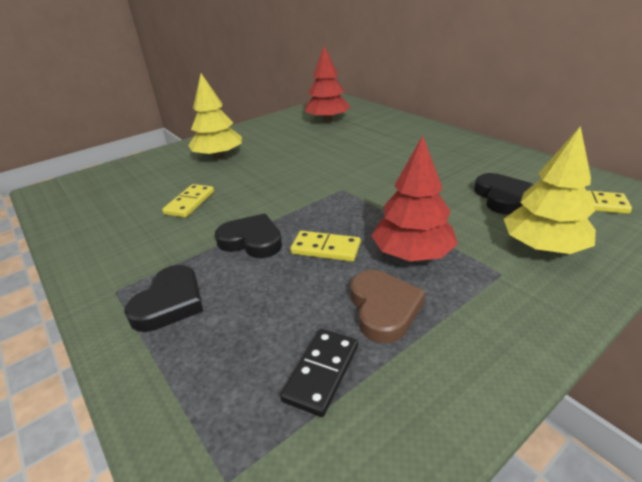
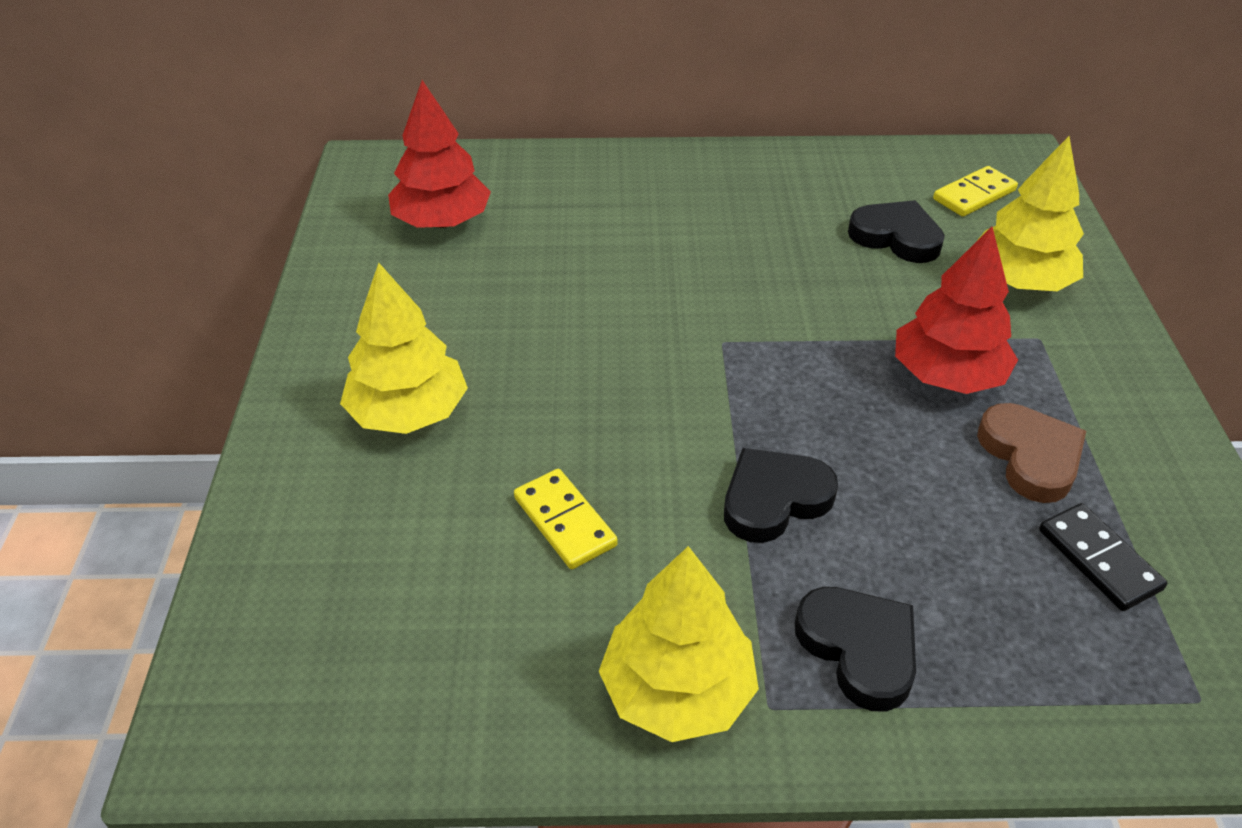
camera: 55 degrees left, 10 degrees up
yellow domino [290,231,361,262] -> none
brown heart [351,270,426,343] -> brown heart turned 45 degrees clockwise [977,403,1086,503]
none -> yellow tree [599,546,759,742]

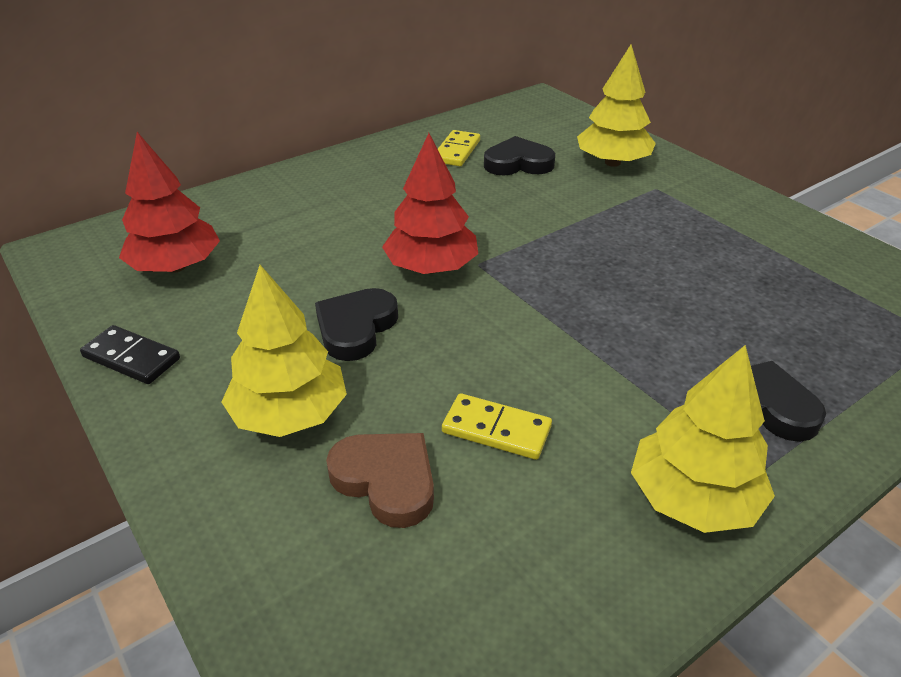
camera: 35 degrees left, 5 degrees down
black heart [724,448,838,543] -> black heart moved to [315,288,398,361]
red tree [895,227,1018,394] -> red tree moved to [382,133,478,274]
yellow domino [933,166,1018,217] -> yellow domino moved to [438,130,480,166]
brown heart [977,403,1086,503] -> brown heart moved to [326,433,434,528]
black domino [1039,503,1167,611] -> black domino moved to [80,325,180,384]

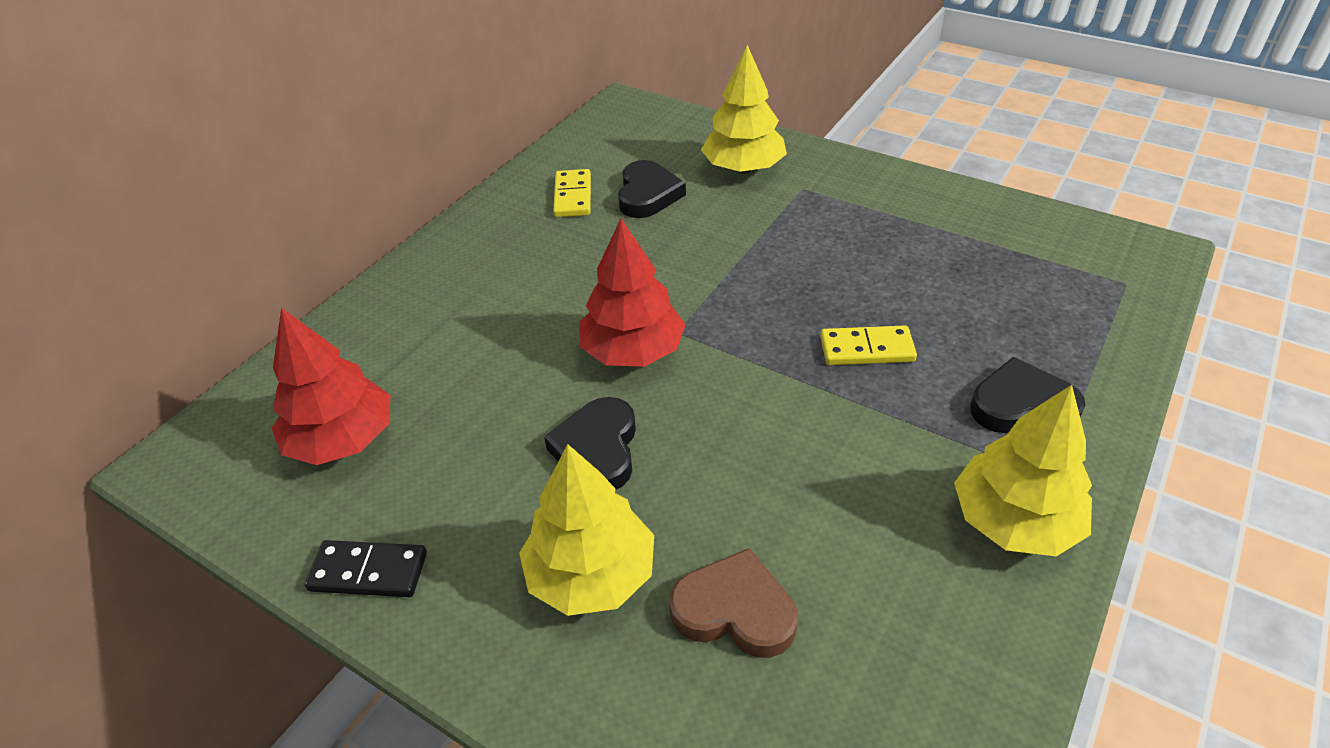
camera: 20 degrees left, 5 degrees up
yellow domino [442,393,552,460] -> yellow domino moved to [820,326,917,365]
black heart [484,136,555,175] -> black heart turned 120 degrees clockwise [618,160,686,218]

